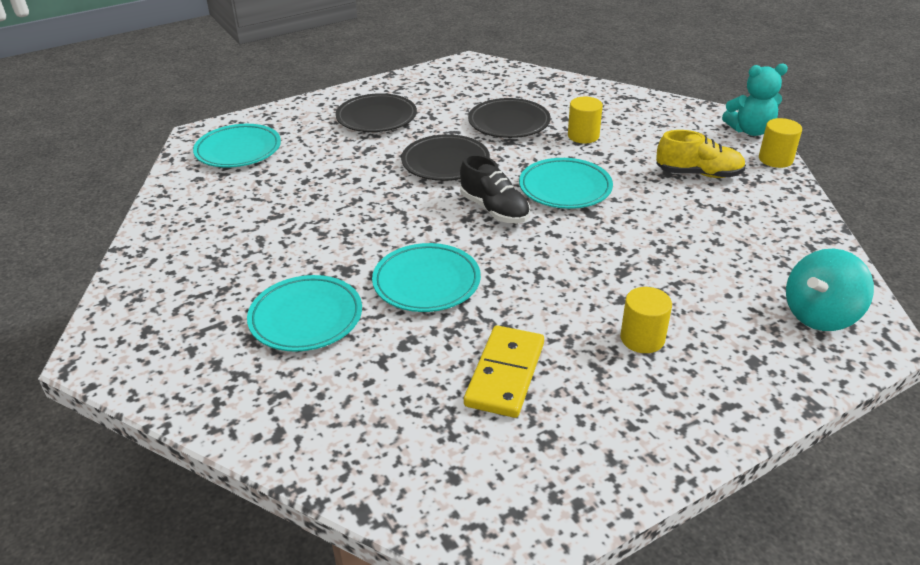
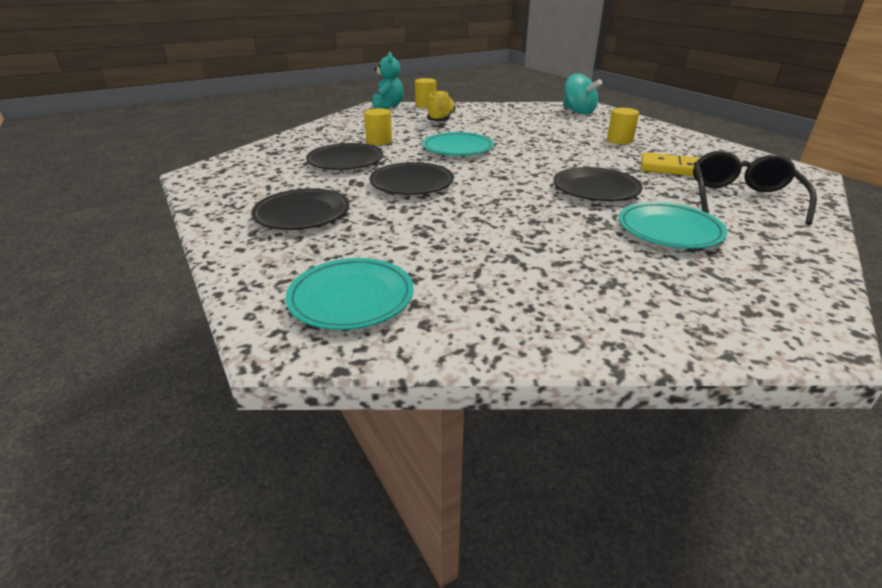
camera: 90 degrees left, 5 degrees down
turquoise plate [372,243,481,312] -> black plate [553,167,643,201]
black shoe [460,154,530,223] -> none
none -> black glasses [693,151,817,225]

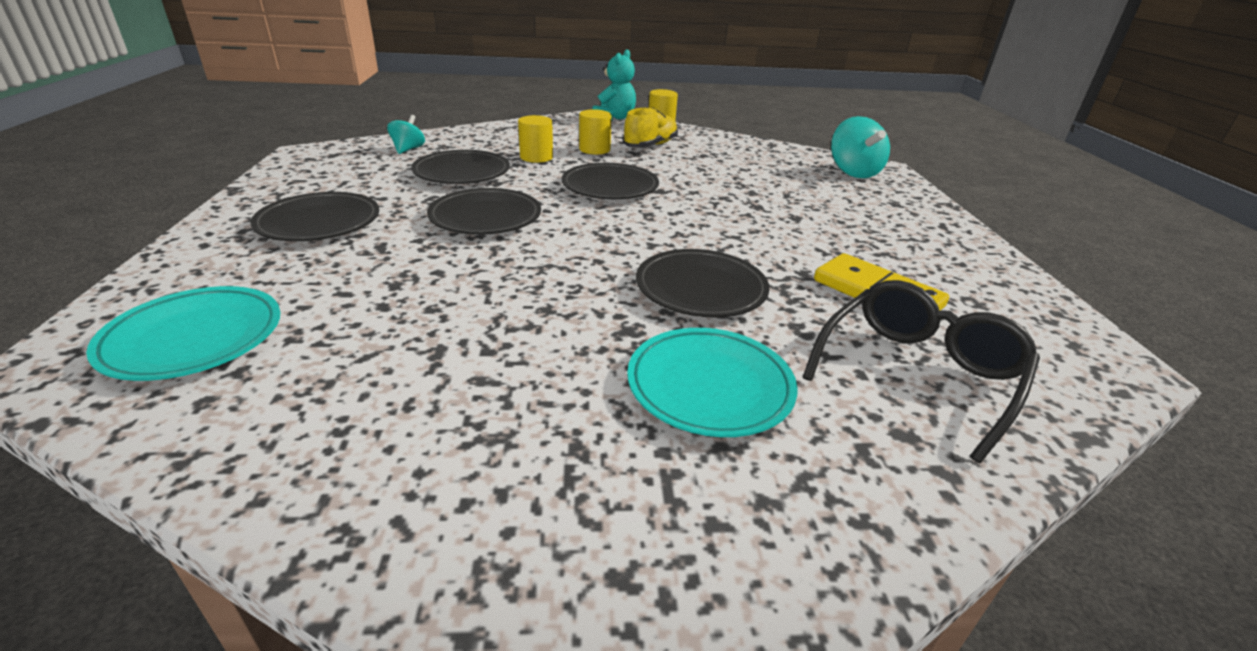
camera: 25 degrees right, 0 degrees up
turquoise plate [422,132,494,156] -> black plate [562,163,659,199]
yellow cylinder [607,108,639,144] -> yellow cylinder moved to [579,109,612,155]
none -> turquoise spinning top [387,115,425,154]

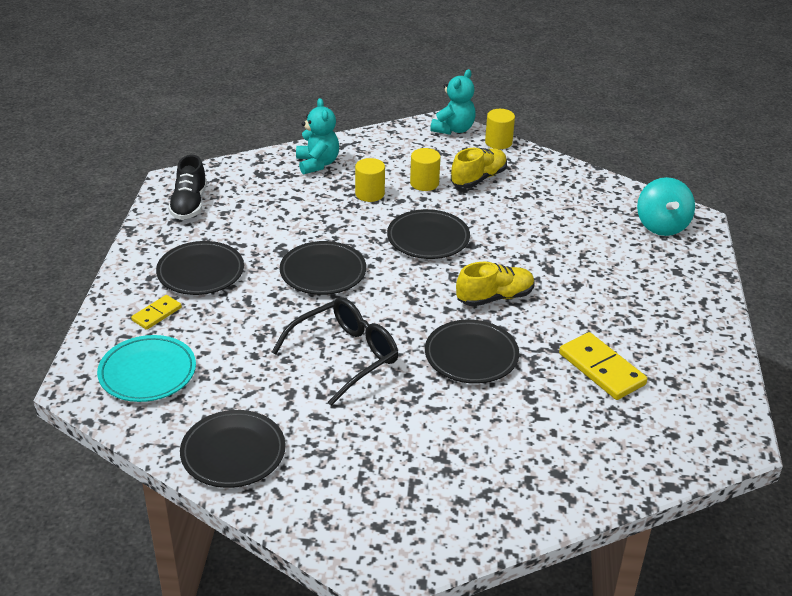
camera: 10 degrees right, 5 degrees up
turquoise spinning top [387,115,425,154] -> none
black plate [411,150,510,184] -> black plate moved to [180,410,286,488]
turquoise plate [627,328,798,437] -> none
black glasses [802,280,1040,463] -> black glasses moved to [272,297,398,406]
none -> yellow domino [131,295,182,330]
none -> black shoe [168,155,207,220]
none -> turquoise teddy bear [296,98,339,175]
none -> yellow shoe [456,262,535,307]

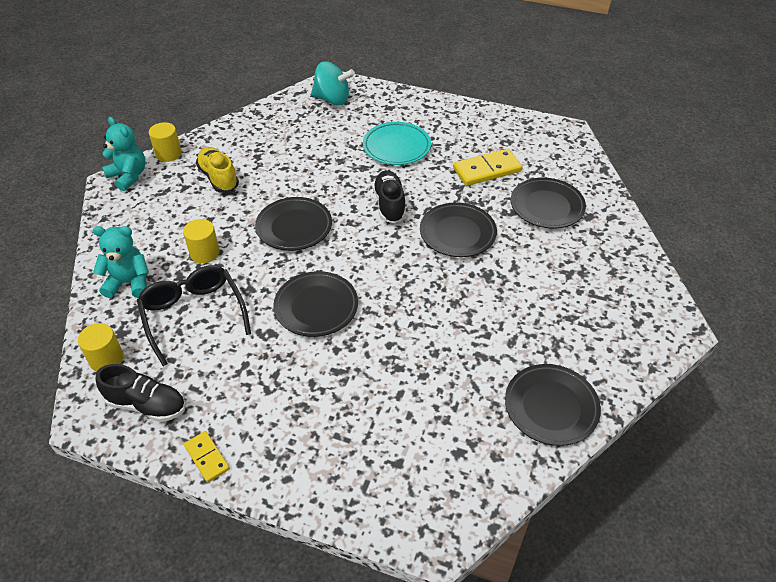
camera: 75 degrees left, 10 degrees up
turquoise plate [97,335,196,402] -> turquoise plate moved to [363,122,431,165]
yellow domino [131,295,182,330] -> yellow domino moved to [184,431,230,483]
black plate [156,241,244,295] -> black plate moved to [511,177,586,229]
black glasses [272,297,398,406] -> black glasses moved to [137,265,251,366]
yellow cylinder [410,148,441,191] -> yellow cylinder moved to [78,323,124,371]
yellow shoe [456,262,535,307] -> black shoe [373,170,406,223]

